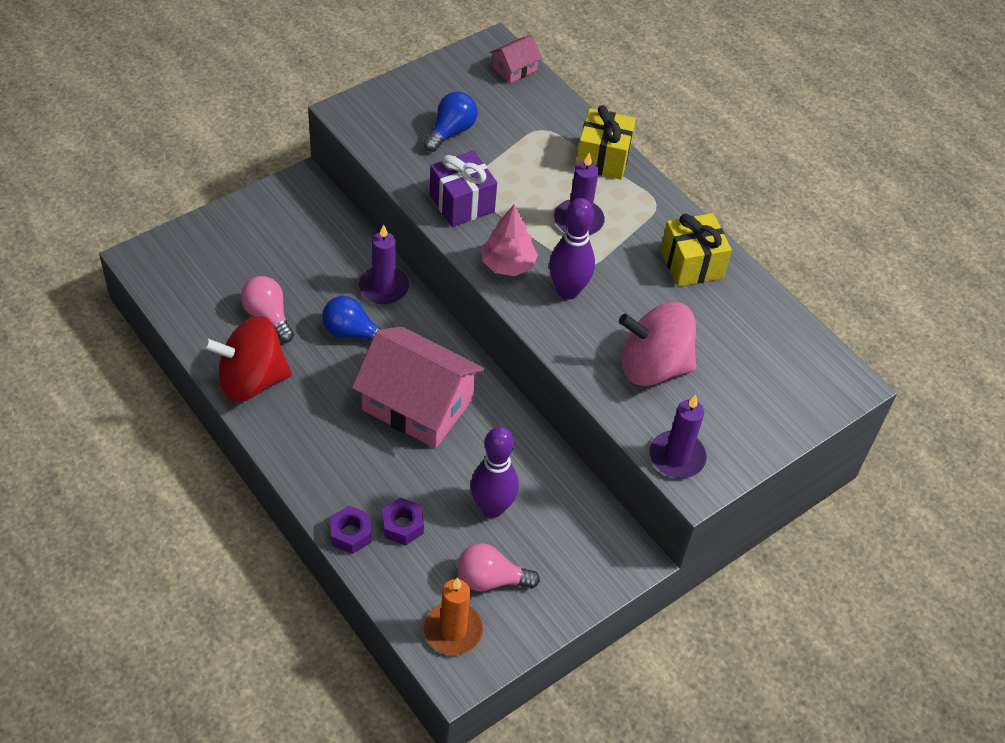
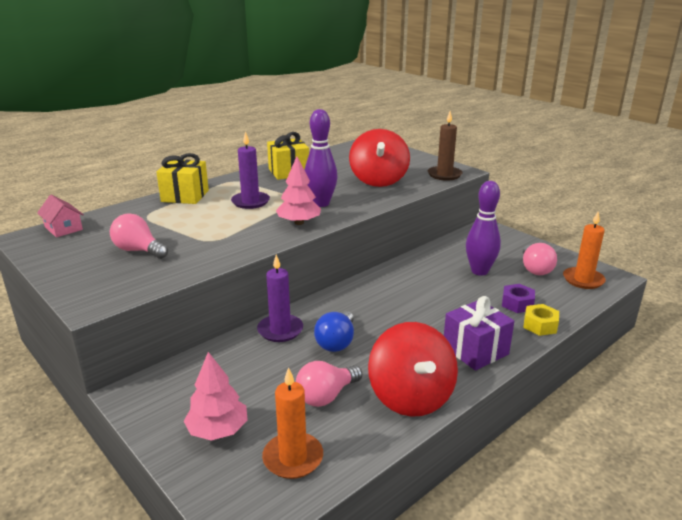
camera: 90 degrees left, 25 degrees down
purple nut [330,505,372,554] -> yellow nut [523,304,559,336]
pink house [352,326,484,448] -> none
blue light bulb [423,92,477,152] -> pink light bulb [110,213,168,259]
purple gift [430,150,497,227] -> purple gift moved to [444,296,514,370]
pink spinning top [619,302,696,386] -> red spinning top [349,129,410,187]
purple candle [650,395,707,478] -> brown candle [428,111,463,181]
none -> pink tree [184,352,248,440]
none -> orange candle [262,367,323,479]

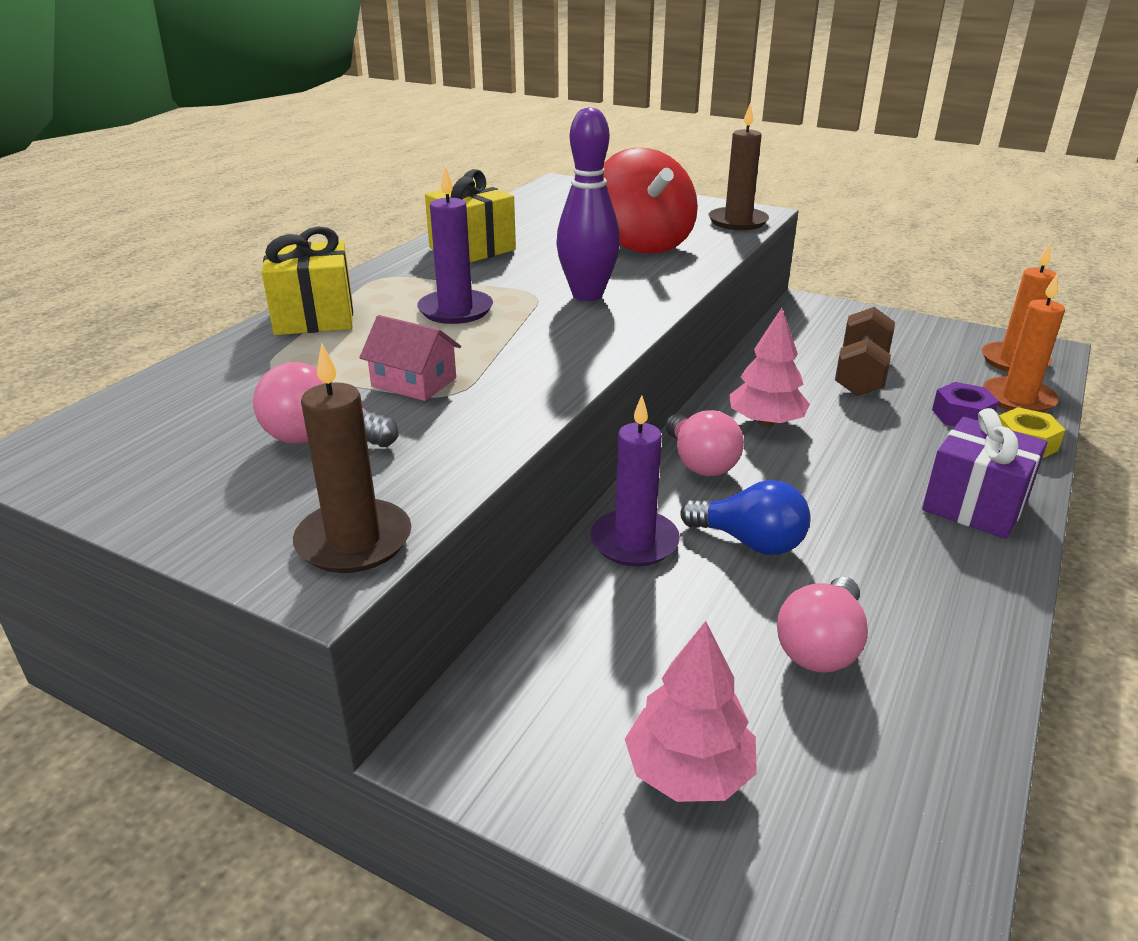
camera: 20 degrees left, 5 degrees up
pink house [37,195,84,237] -> pink house moved to [359,315,461,401]
orange candle [262,367,323,479] -> orange candle moved to [983,274,1065,412]
pink tree [276,156,321,225] -> pink tree moved to [729,308,810,427]
blue light bulb [314,311,354,352] -> blue light bulb turned 60 degrees counterclockwise [680,480,811,555]
red spinning top [368,322,458,417] -> none
purple bowling pin [466,181,501,276] -> brown dumbbell [835,307,895,396]
pink light bulb [523,243,557,275] -> pink light bulb moved to [665,410,744,476]
none -> brown candle [293,343,411,573]

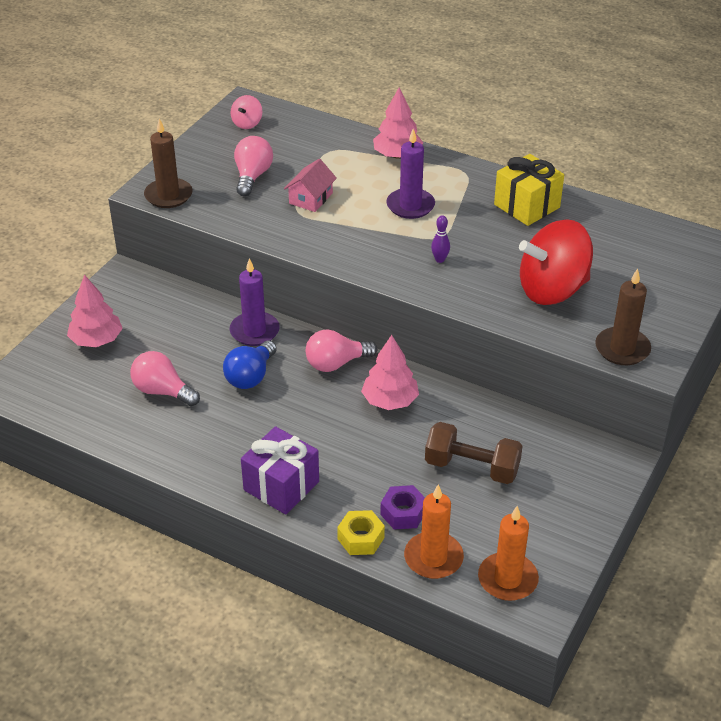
camera: 90 degrees right, 10 degrees up
yellow gift [262,226,353,335] -> pink tree [373,88,423,159]
purple bowling pin [556,107,620,301] -> purple bowling pin [431,215,450,263], size x0.43
none -> pink spinning top [231,95,263,129]

